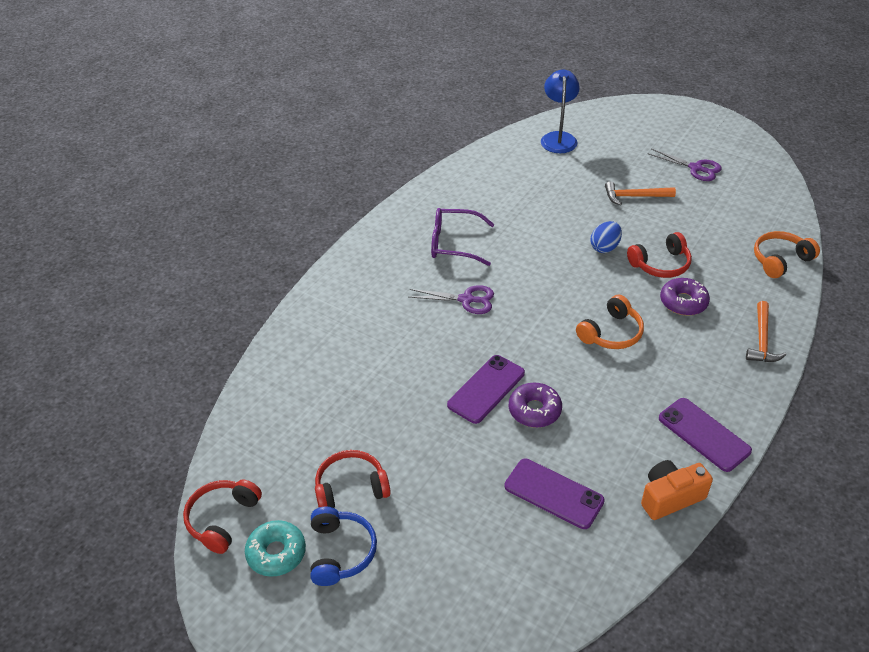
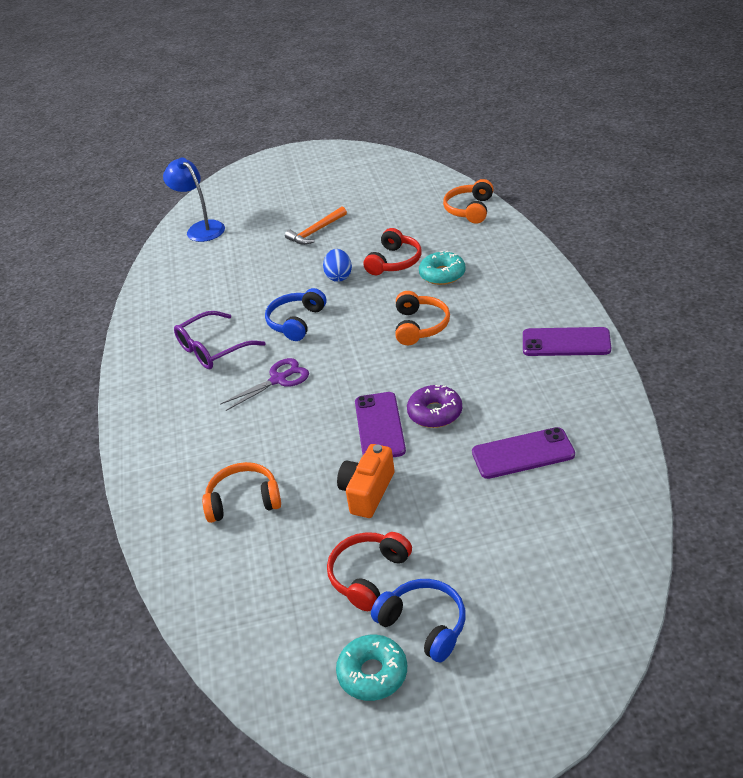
camera: 40 degrees left, 5 degrees down
red headphones [183,479,262,554] -> none
orange camera [641,460,713,520] -> orange camera moved to [337,444,395,518]
purple scissors [649,148,722,181] -> none
purple donut [660,278,710,316] -> turquoise donut [419,251,466,285]
orange hammer [746,301,786,362] -> none
none -> orange headphones [202,462,281,523]
none -> blue headphones [265,288,326,341]

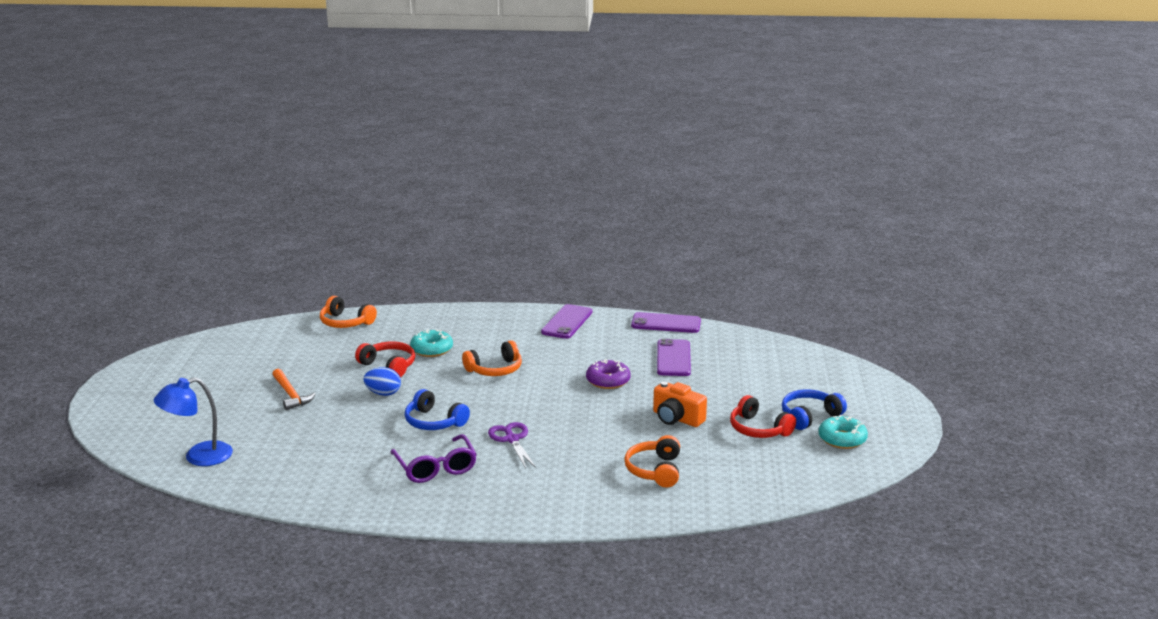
camera: 80 degrees left, 15 degrees down
purple phone [355,392,406,457] -> purple phone moved to [631,312,701,333]
orange headphones [395,291,450,345] -> orange headphones turned 135 degrees clockwise [462,340,522,376]

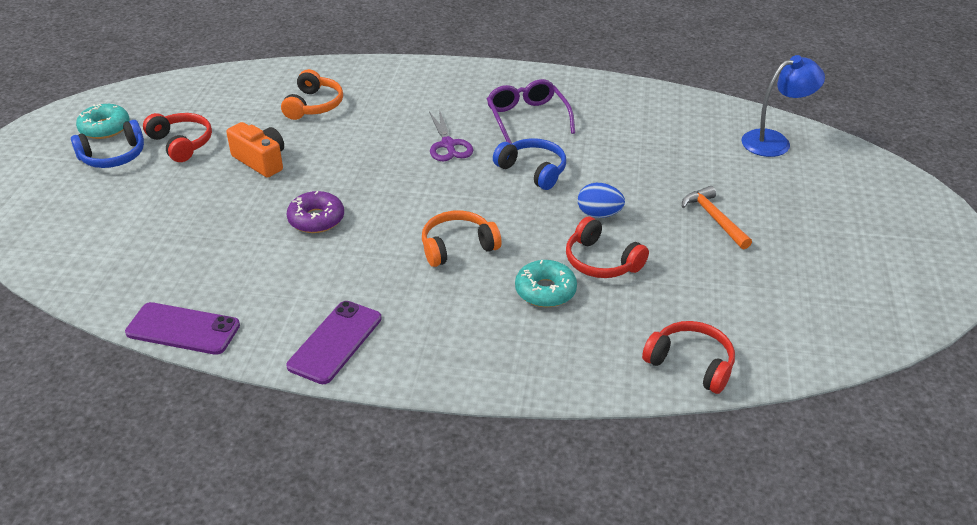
camera: 175 degrees left, 15 degrees up
orange headphones [320,296,377,328] -> red headphones [642,321,735,394]
purple phone [657,339,691,376] -> none

